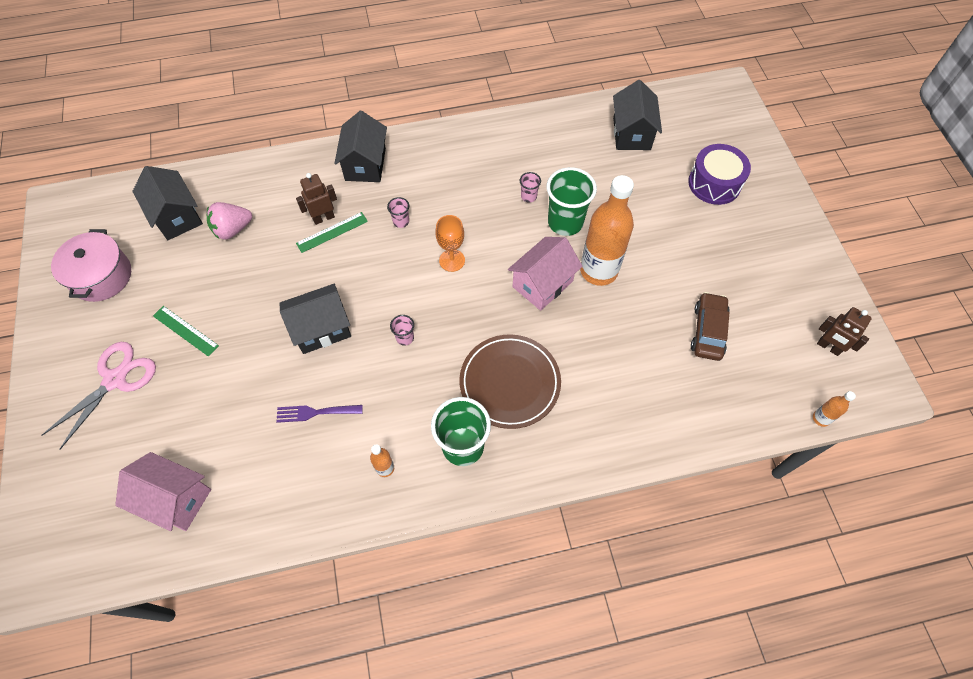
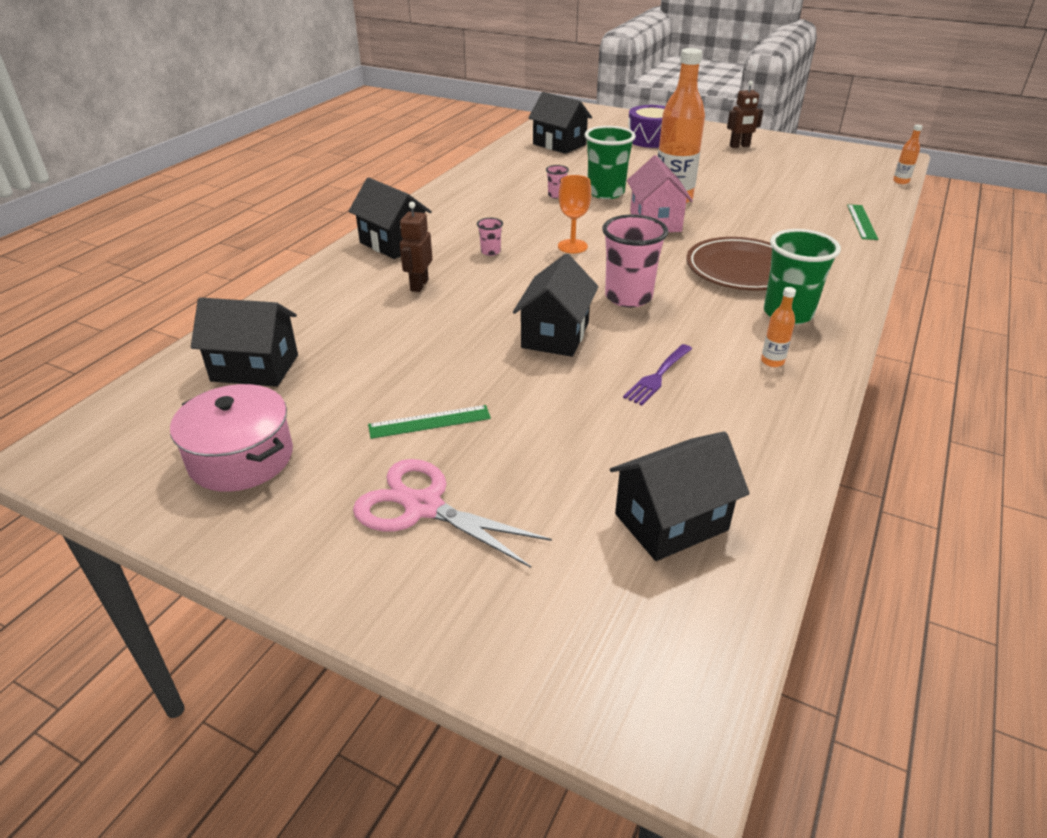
camera: 50 degrees left, 25 degrees down
pink scissors [42,342,156,450] -> pink scissors turned 45 degrees counterclockwise [353,459,552,568]
pink house [115,452,211,531] -> black house [610,431,750,561]
pink strawberry [207,202,252,240] -> none
green ruler [296,212,368,253] -> green ruler moved to [847,204,878,240]
pink cup [390,315,414,346] -> pink cup [602,215,668,307], size x2.17
brown car [691,292,730,361] -> none
brown robot [817,307,872,356] -> brown robot moved to [727,81,763,148]

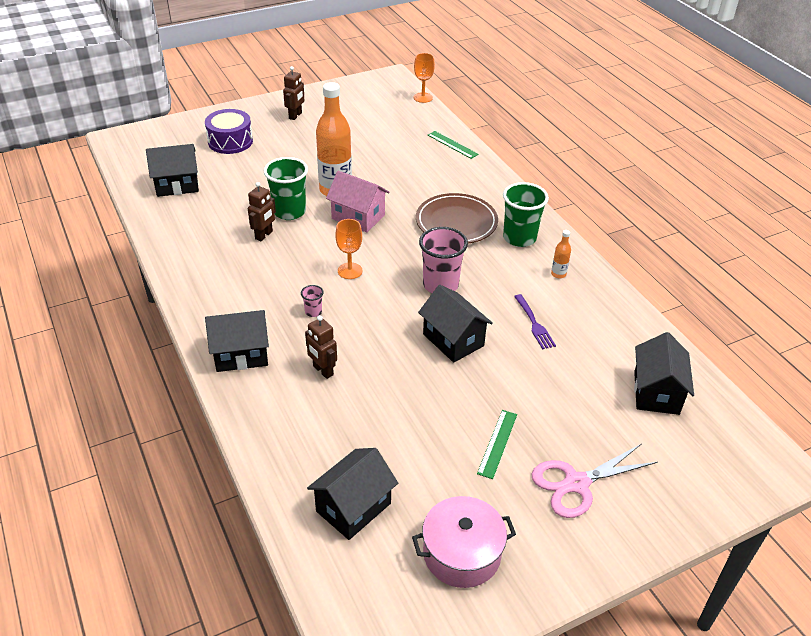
camera: 55 degrees left, 5 degrees up
pink cup [546,165,569,199] -> brown robot [248,182,276,241]
orange bottle [893,124,923,184] -> orange goblet [414,53,435,103]

